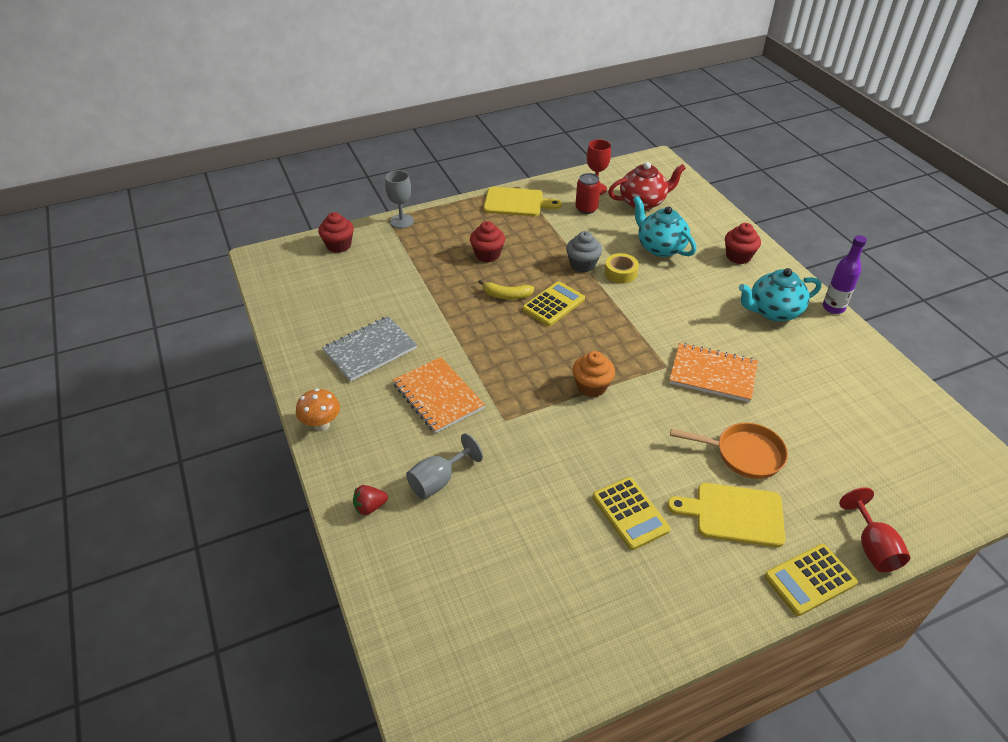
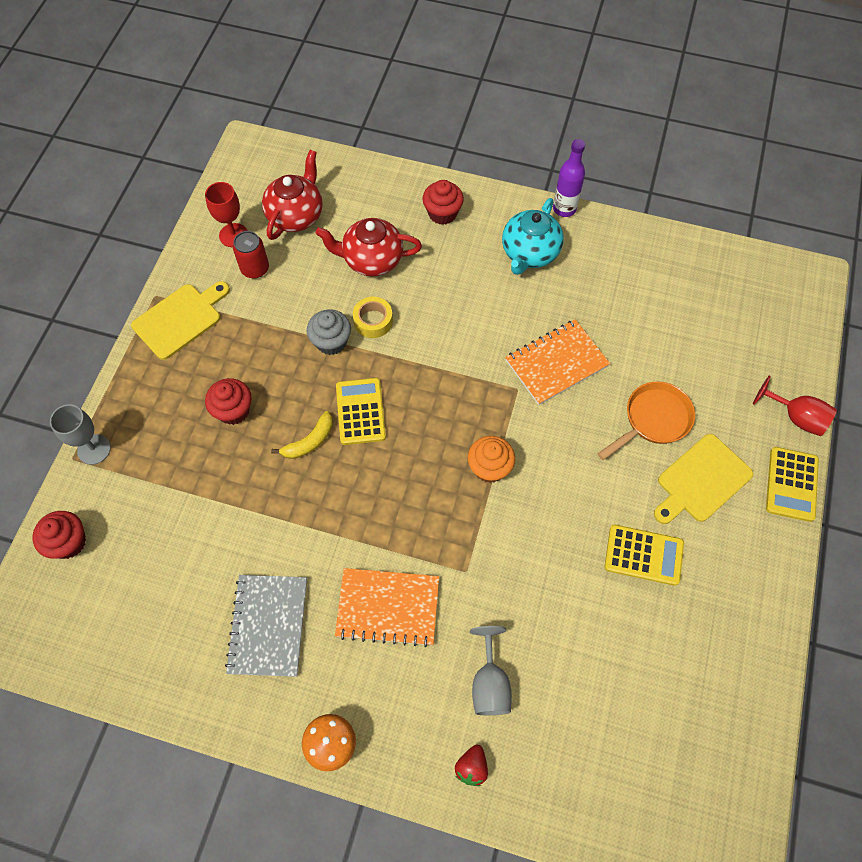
camera: 50 degrees left, 20 degrees up
turquoise teapot [633,196,696,257] -> red teapot [315,218,422,276]

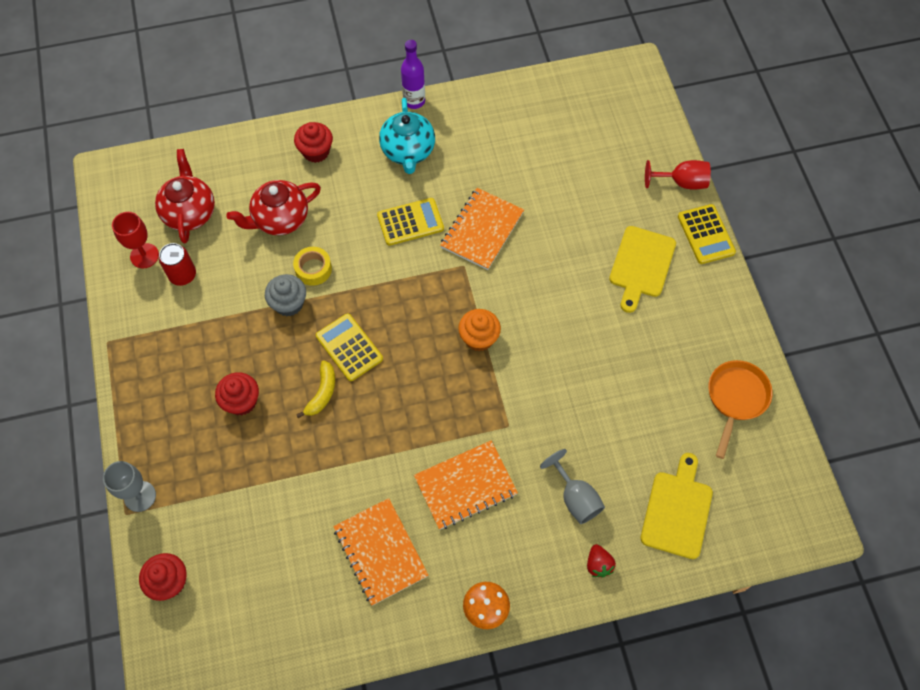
camera: 30 degrees left, 0 degrees up
yellow cutting board [131,281,230,360] -> yellow cutting board moved to [641,453,713,559]
grey notebook [225,575,307,677] -> orange notebook [333,498,429,606]
orange pan [598,381,695,460] -> orange pan moved to [708,360,773,459]
yellow calculator [604,525,684,586] -> yellow calculator moved to [377,198,444,246]

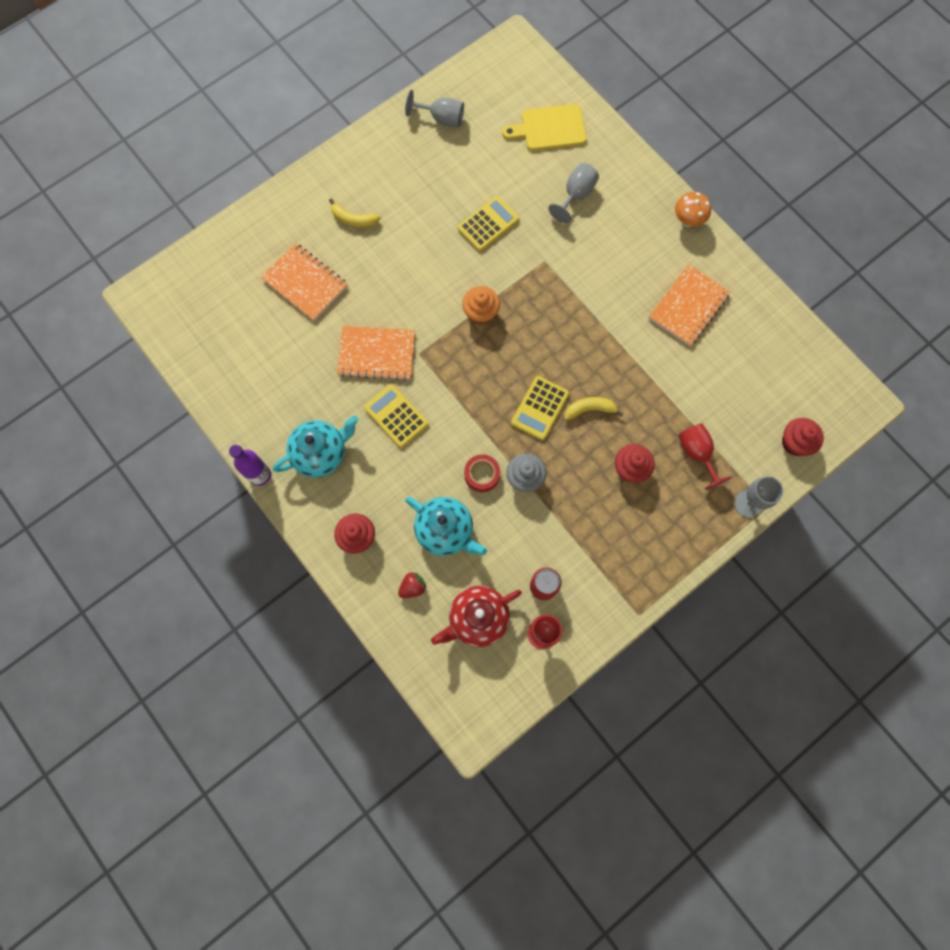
camera: 115 degrees left, 10 degrees up
red teapot [226,180,321,235] -> turquoise teapot [405,497,487,556]
yellow tape [293,247,332,286] -> red tape [464,454,500,492]
orange notebook [414,441,518,530] -> orange notebook moved to [261,243,348,321]
red strawberry [587,544,616,578] -> red strawberry moved to [398,572,427,598]
yellow cutting board [609,226,676,313] -> yellow banana [329,198,381,228]
red goblet [645,160,711,190] -> red goblet moved to [678,423,732,490]
yellow calculator [678,204,736,264] -> yellow calculator moved to [458,196,520,252]
orange pan [708,360,773,459] -> grey goblet [405,90,464,127]

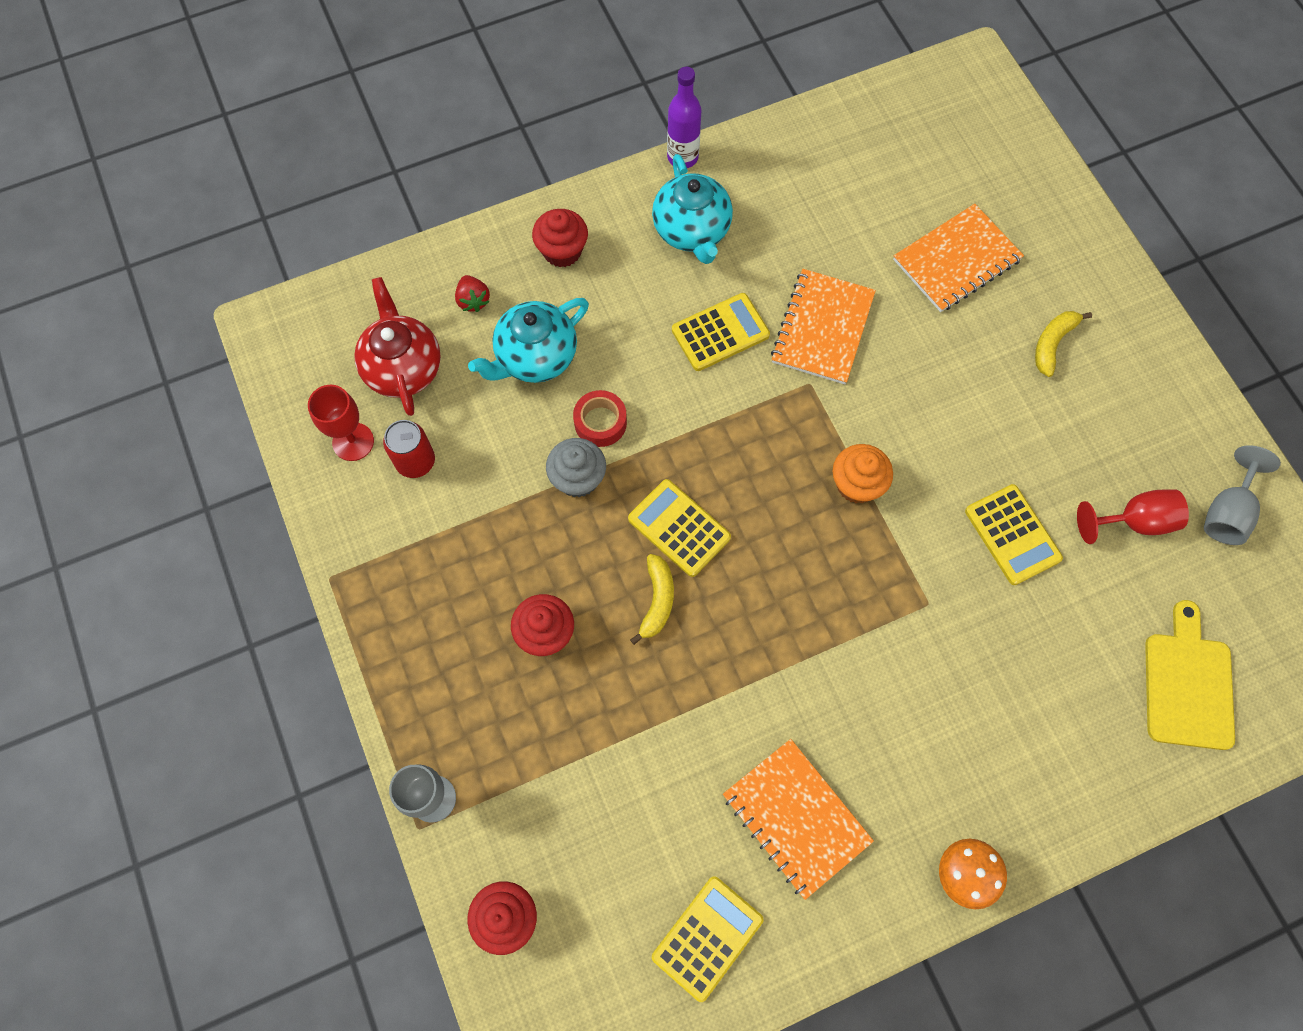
camera: 105 degrees right, 5 degrees down
grey goblet [548,163,599,223] -> none
red goblet [678,423,732,490] -> red goblet moved to [1077,489,1189,544]
none -> yellow calculator [652,876,764,1002]

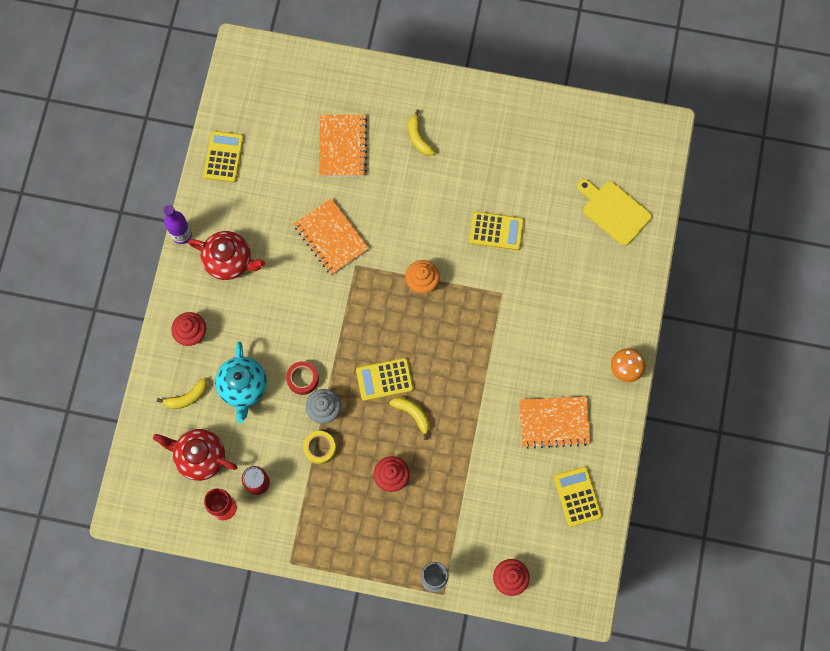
camera: 55 degrees left, 5 degrees up
red strawberry [455,275,490,312] -> yellow banana [157,378,208,409]
turquoise teapot [652,154,733,264] -> red teapot [188,231,265,280]
yellow calculator [672,293,770,371] -> yellow calculator moved to [203,131,244,182]
red goblet [1077,489,1189,544] -> none
grey goblet [1204,445,1281,545] -> none
none -> yellow tape [303,431,336,464]

